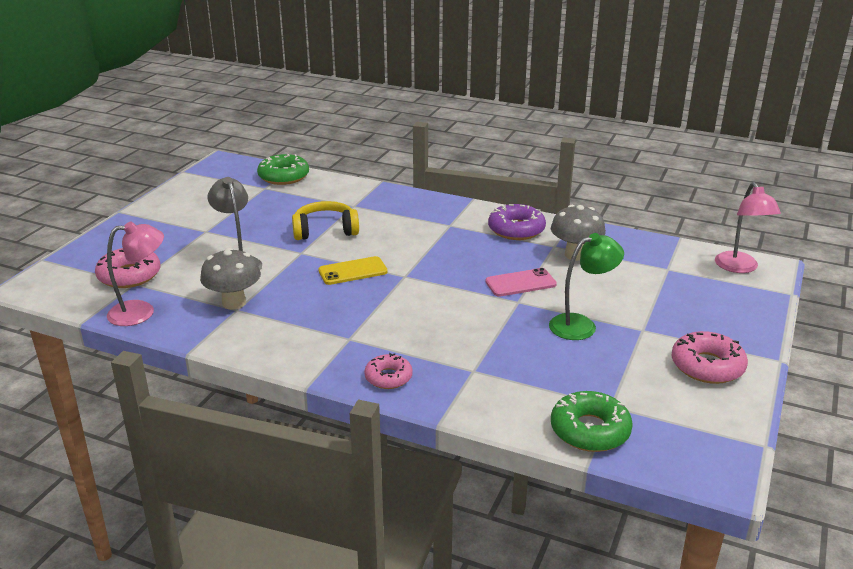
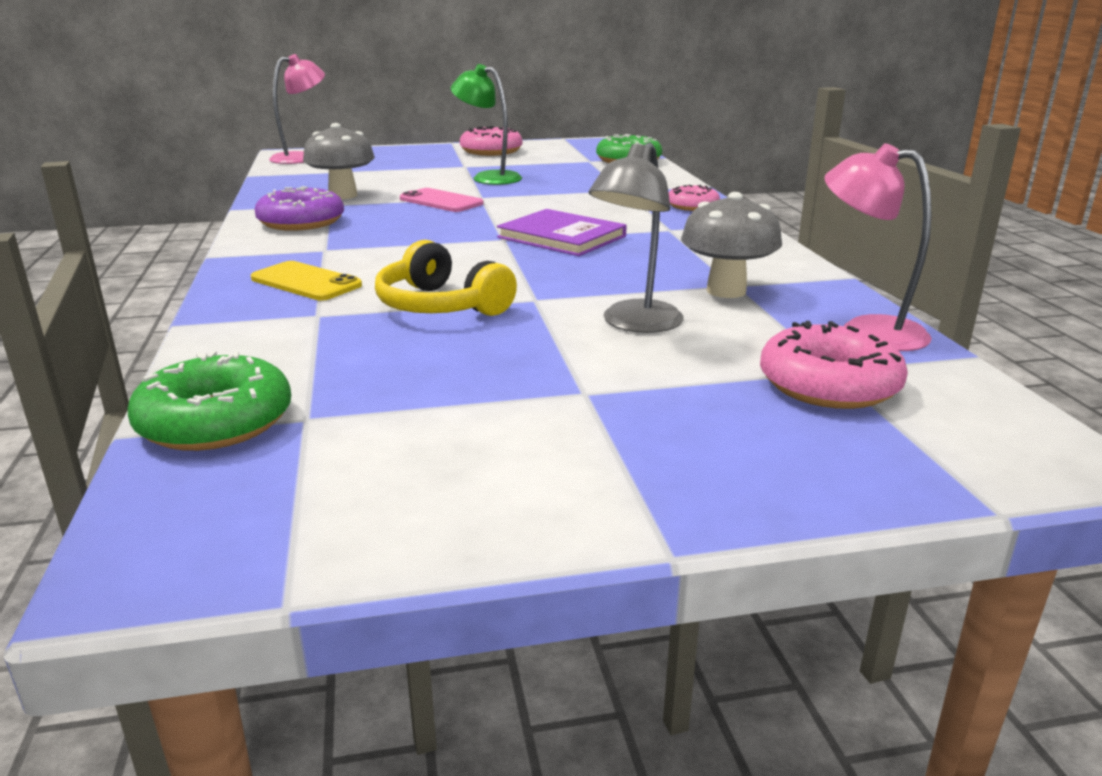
camera: 125 degrees left, 5 degrees down
yellow phone [318,256,388,285] -> yellow phone moved to [251,261,362,300]
none -> purple book [497,209,627,256]

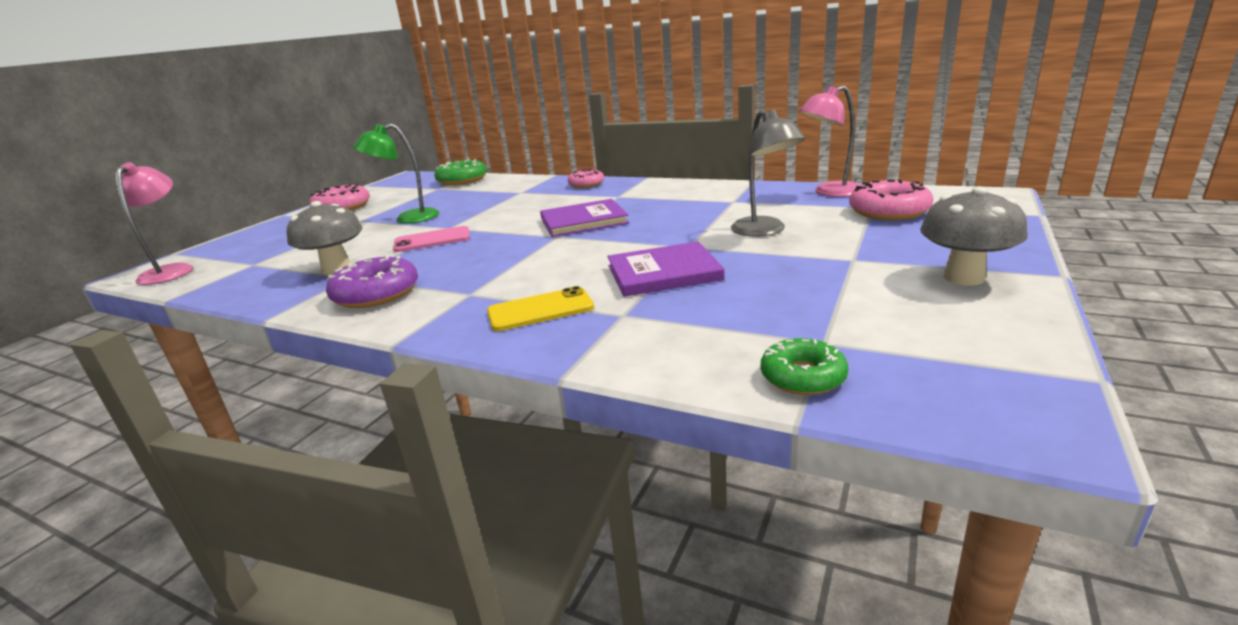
camera: 50 degrees left, 0 degrees up
green donut [128,351,291,451] -> green donut [761,338,848,395], size x0.65
yellow headphones [375,240,517,316] -> purple book [607,241,725,297]
grey mushroom [681,192,782,298] -> grey mushroom moved to [920,186,1028,286]

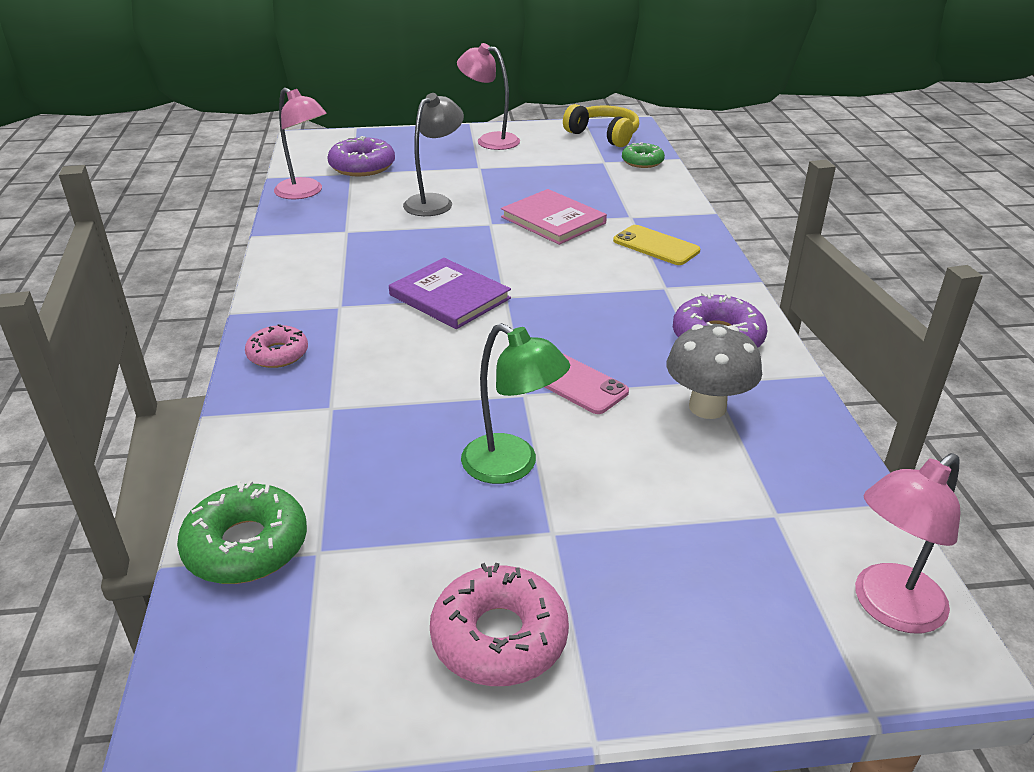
camera: 125 degrees left, 10 degrees up
purple book [607,241,725,297] -> pink book [501,189,607,245]
pink donut [849,179,933,220] -> purple donut [327,136,395,176]
grey mushroom [920,186,1028,286] -> pink lamp [457,43,520,150]
none -> yellow headphones [563,104,639,147]

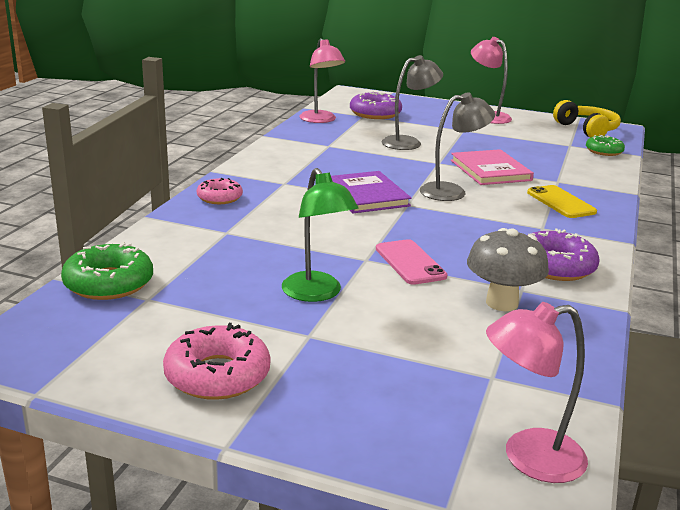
camera: 25 degrees right, 10 degrees down
none -> grey lamp [420,92,495,201]

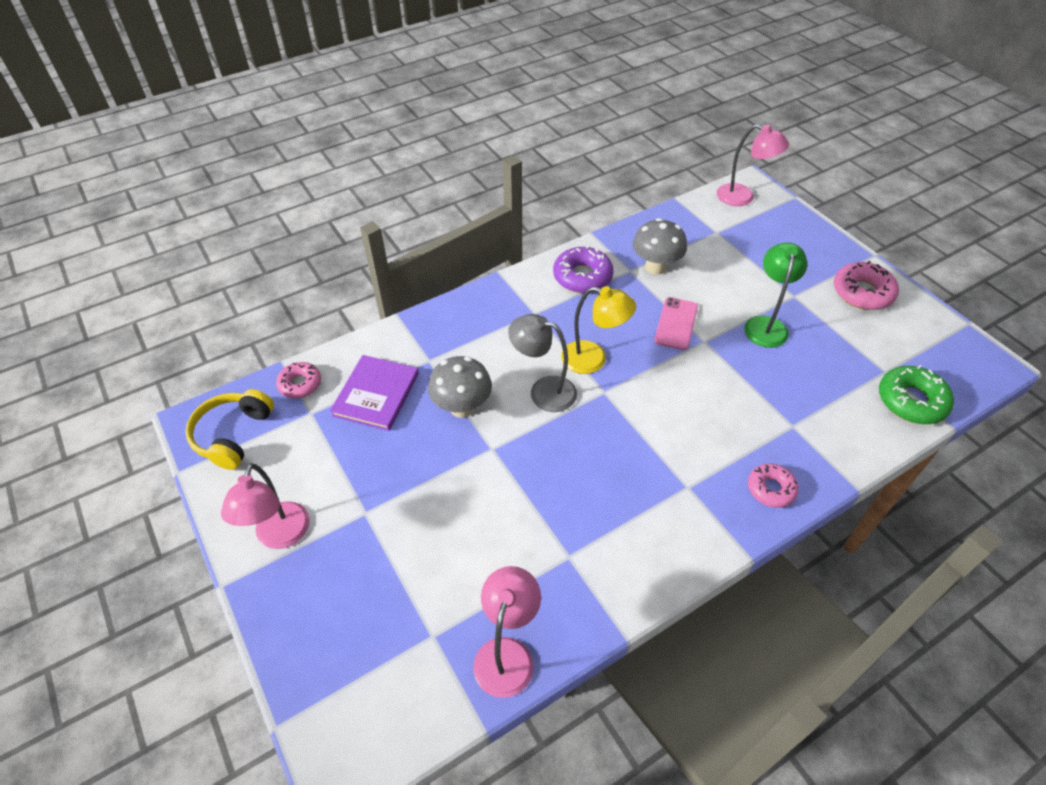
camera: 140 degrees left, 25 degrees up
purple book [331,171,411,213] -> purple book moved to [330,355,419,431]
purple donut [350,91,402,119] -> none
grey lamp [382,55,443,150] -> none
pink book [451,149,534,185] -> grey mushroom [428,356,492,418]
yellow phone [527,185,597,218] -> none
green donut [586,135,625,156] -> pink donut [276,362,321,399]
none -> yellow lamp [561,286,636,374]

